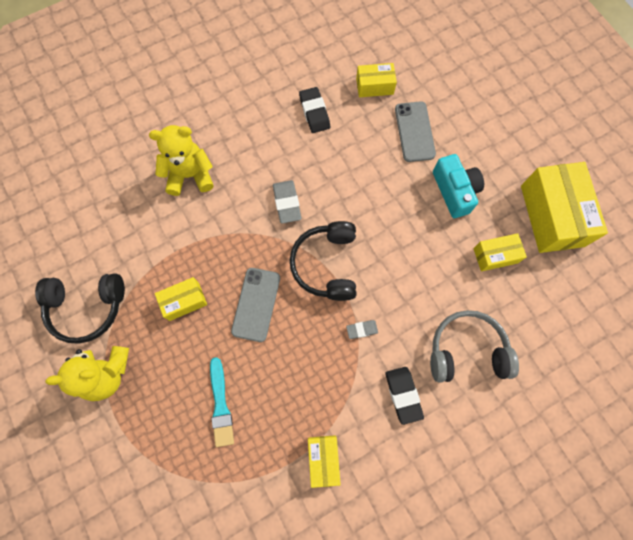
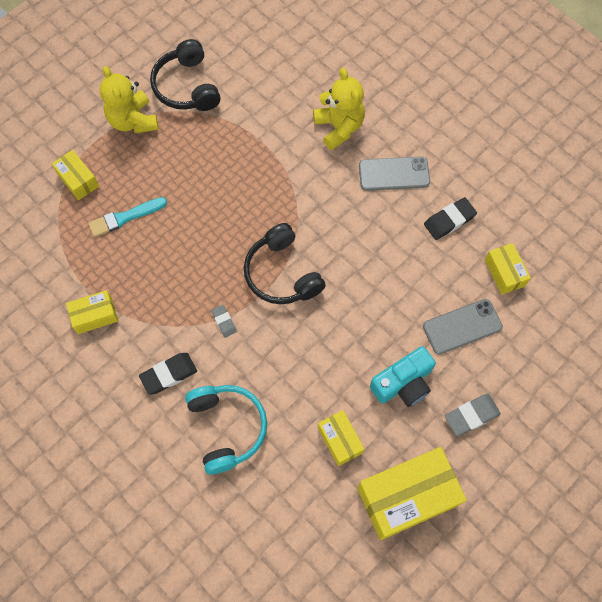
camera: 75 degrees right, 5 degrees down
yellow box [155,277,207,321] -> yellow box moved to [52,150,99,200]
grey phone [231,268,280,342] -> grey phone moved to [359,157,430,191]
grey eraser [273,180,302,224] -> grey eraser moved to [445,394,501,436]
black headphones [290,221,356,301] -> black headphones turned 105 degrees counterclockwise [244,223,326,304]
grey headphones [430,310,519,383] -> turquoise headphones [185,385,267,475]

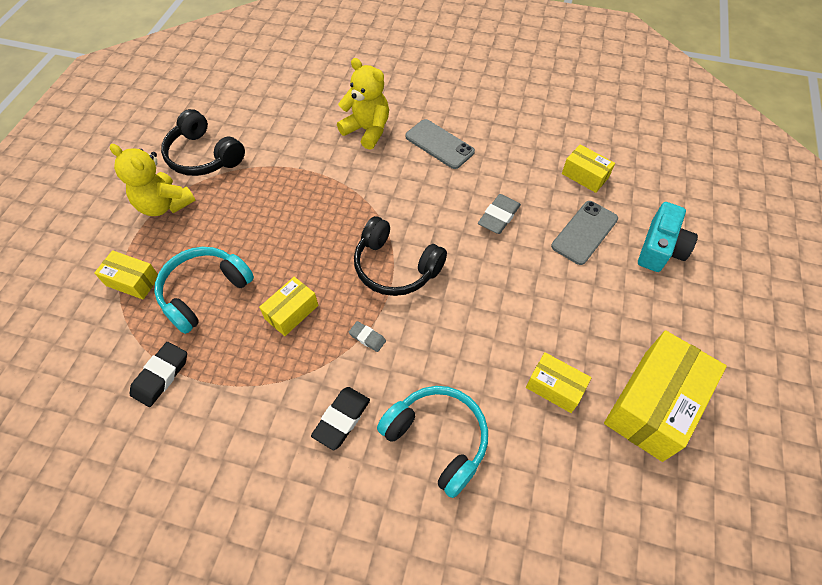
camera: 30 degrees left, 10 degrees down
yellow box [66,290,118,334] -> yellow box moved to [259,277,318,336]
turquoise brush [88,197,167,237] -> turquoise headphones [154,247,254,334]
grey phone [359,157,430,191] -> grey phone turned 75 degrees clockwise [405,119,475,169]
turquoise camera [370,346,436,407] -> turquoise camera moved to [638,202,698,272]
black eraser [424,197,477,240] -> black eraser moved to [130,342,187,407]
grey eraser [445,394,501,436] -> grey eraser moved to [478,194,521,234]

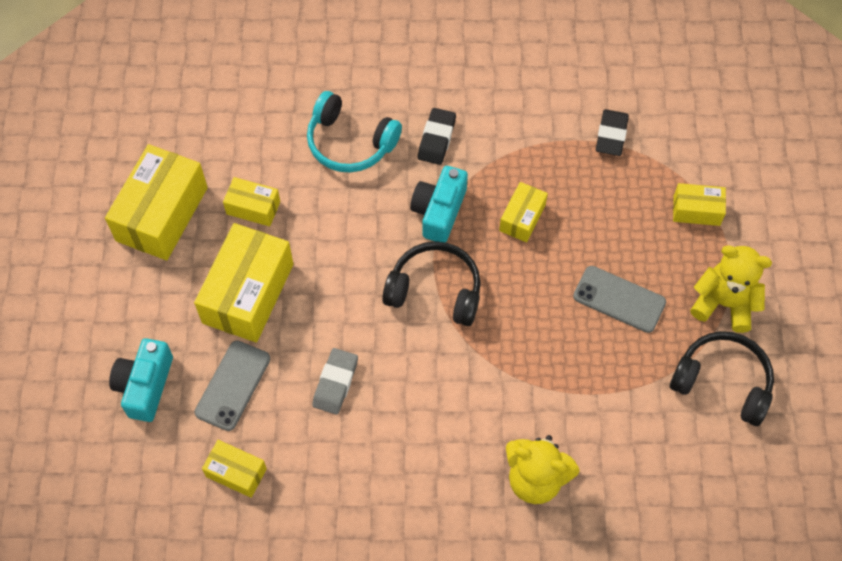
camera: 165 degrees right, 5 degrees up
turquoise headphones [154,247,254,334] -> none
grey eraser [349,321,386,352] -> turquoise camera [410,166,468,243]
grey phone [405,119,475,169] -> grey phone moved to [573,266,666,333]
none -> yellow box [194,223,294,343]

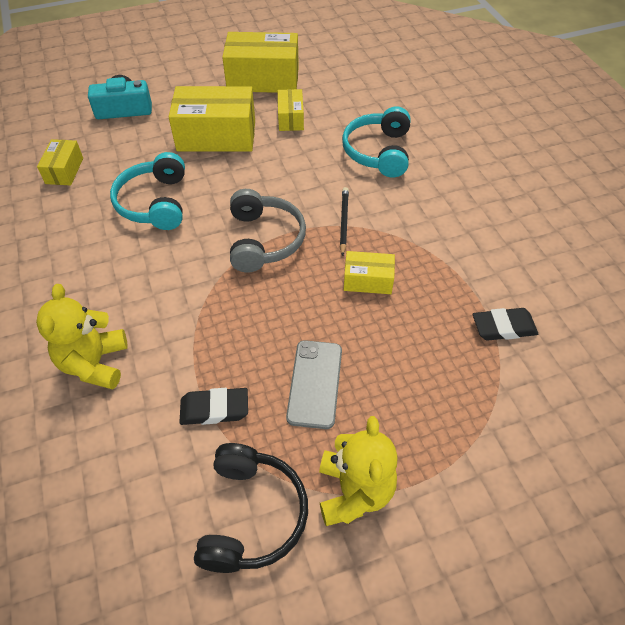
camera: 70 degrees right, 10 degrees down
grey phone [194,341,270,431] -> none
grey eraser [312,348,358,415] -> turquoise headphones [110,152,185,230]
black headphones [382,241,481,326] -> grey headphones [230,189,306,272]
turquoise camera [410,166,468,243] -> black pencil [340,187,349,256]
black eraser [418,108,456,165] -> black eraser moved to [179,388,248,425]
yellow box [673,183,726,226] -> none

